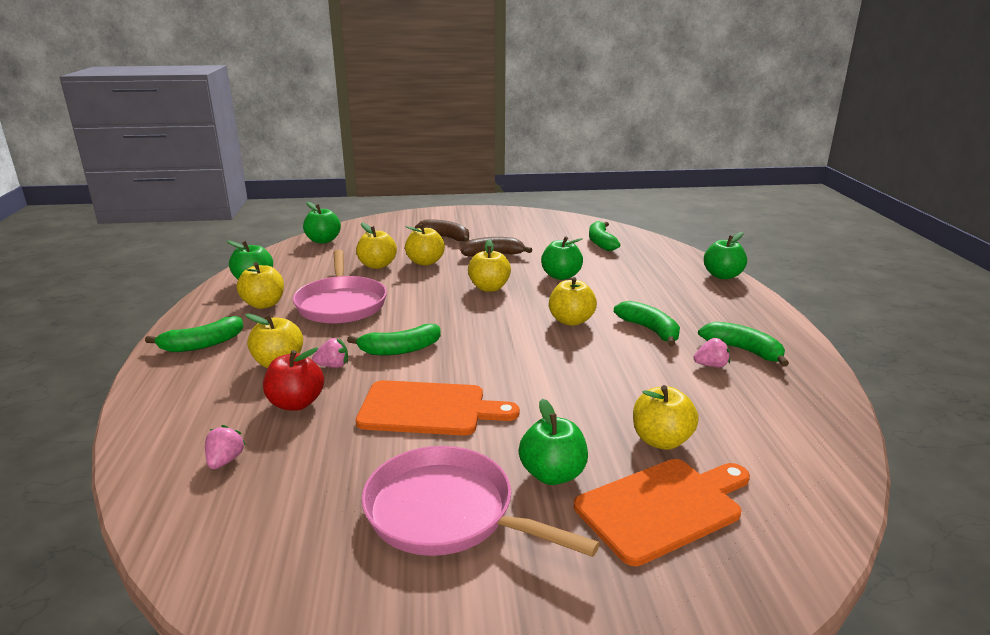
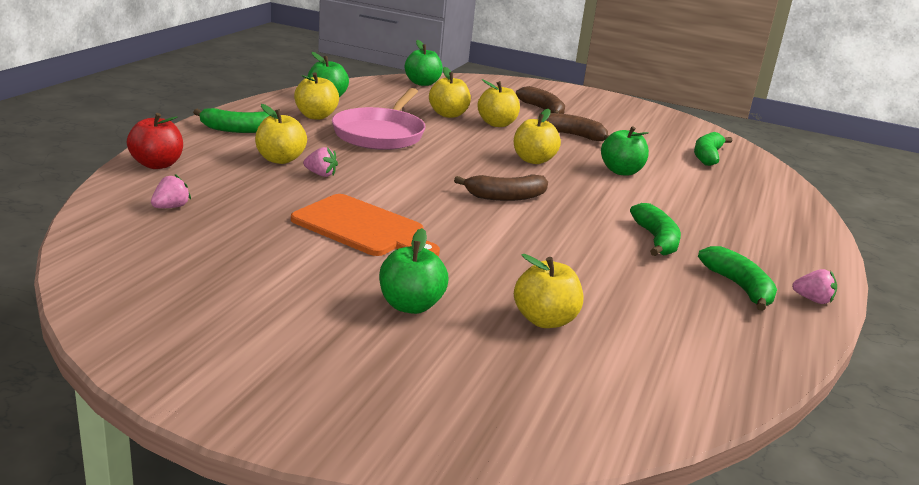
camera: 25 degrees right, 0 degrees up
red apple [263,348,324,411] -> red apple moved to [127,113,183,169]
green banana [347,324,441,355] -> none
pink pan [361,446,600,557] -> none
yellow apple [549,277,597,326] -> none
orange cutting board [574,459,750,566] -> none
pink strawberry [693,338,730,367] -> pink strawberry moved to [792,269,837,304]
green apple [704,232,747,279] -> none
none -> brown banana [454,174,548,201]

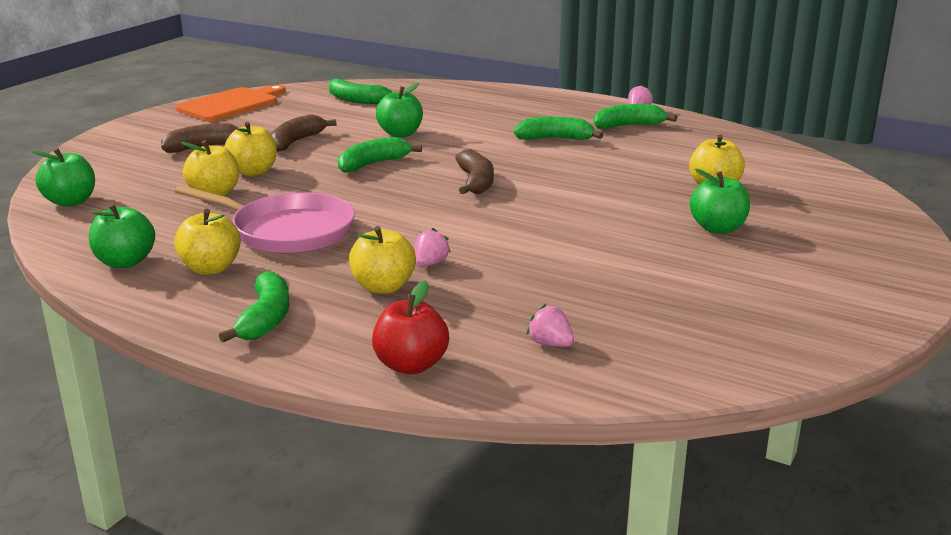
camera: 80 degrees left, 0 degrees up
orange cutting board [291,194,440,256] -> orange cutting board moved to [176,85,286,121]
yellow apple [514,109,561,164] -> green banana [338,137,422,173]

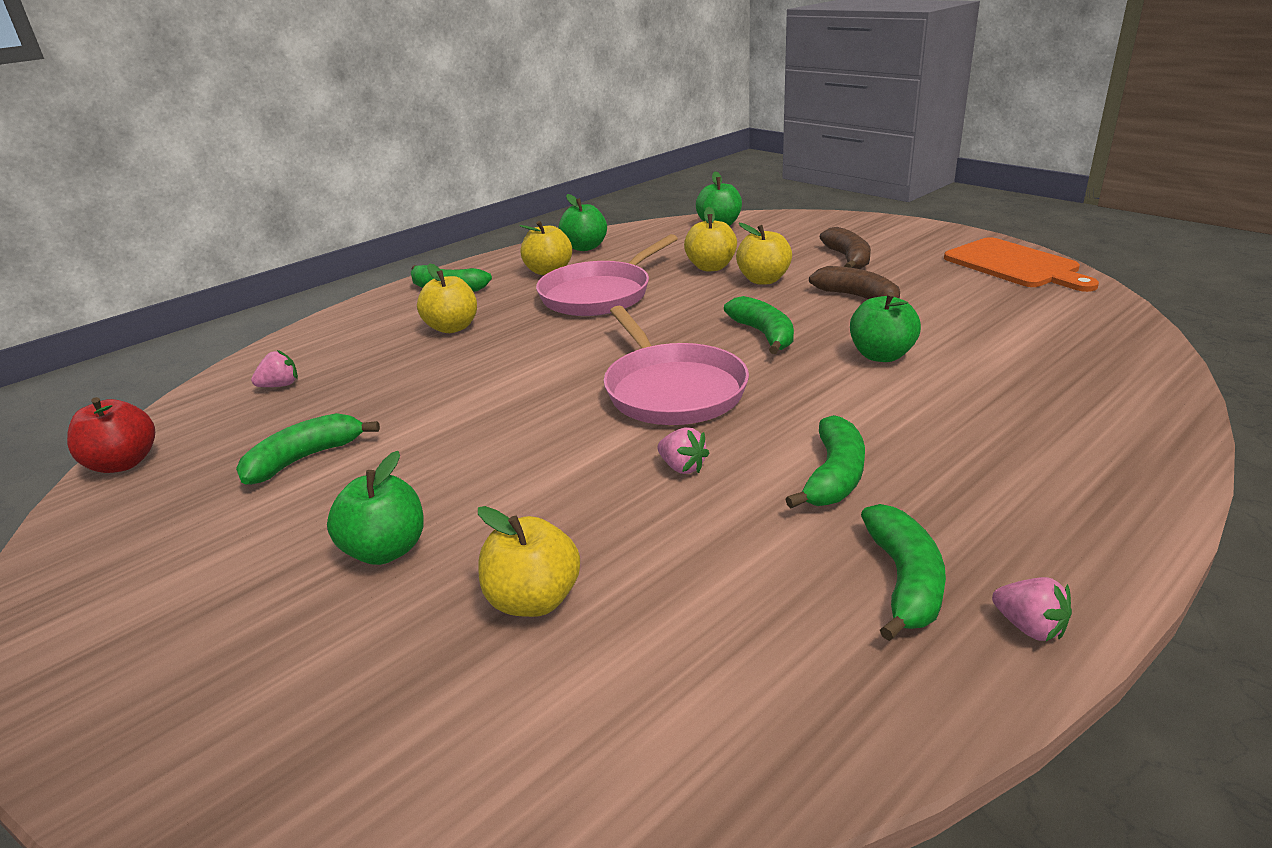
camera: 110 degrees right, 5 degrees up
green banana [329,79,392,104] -> green banana moved to [236,413,380,485]
red apple [372,280,449,374] -> red apple moved to [67,397,155,473]
pink strawberry [415,228,451,267] -> pink strawberry moved to [658,427,709,474]
brown banana [455,149,494,194] -> pink pan [604,306,749,425]

